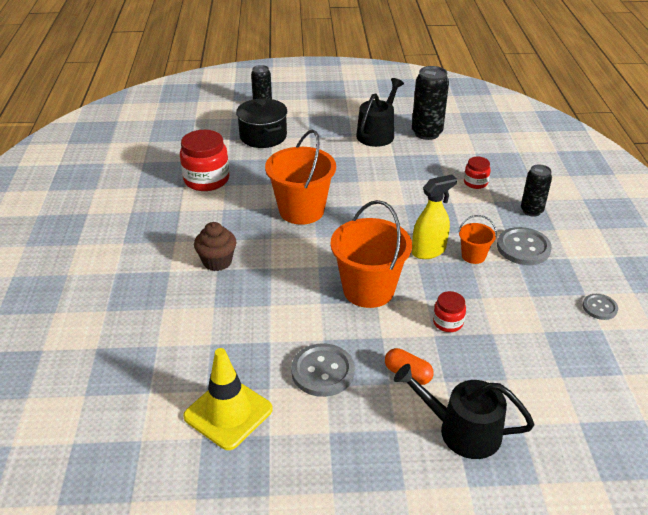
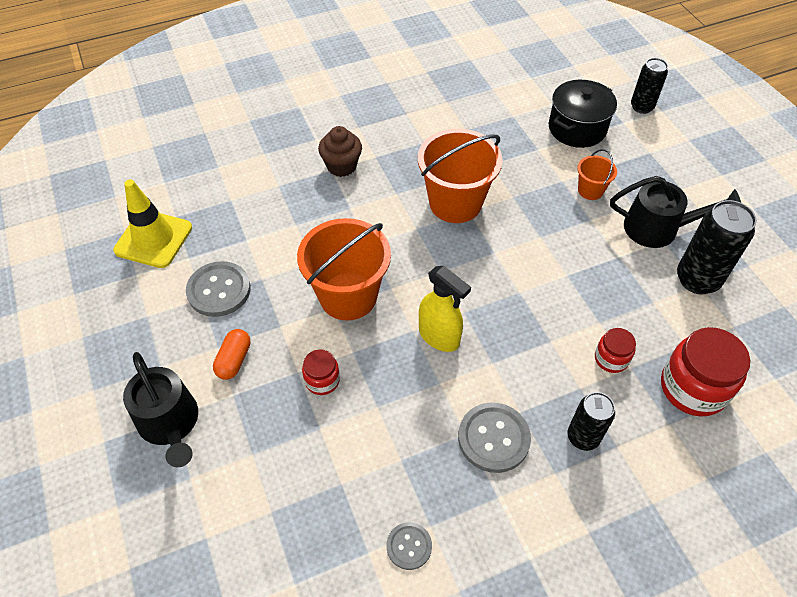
camera: 70 degrees right, 15 degrees up
red jar [180,130,229,191] -> red jar moved to [661,327,750,417]
black watering can [394,364,534,459] -> black watering can turned 150 degrees clockwise [123,352,198,467]
orange bucket [458,215,497,264] -> orange bucket moved to [577,149,617,200]

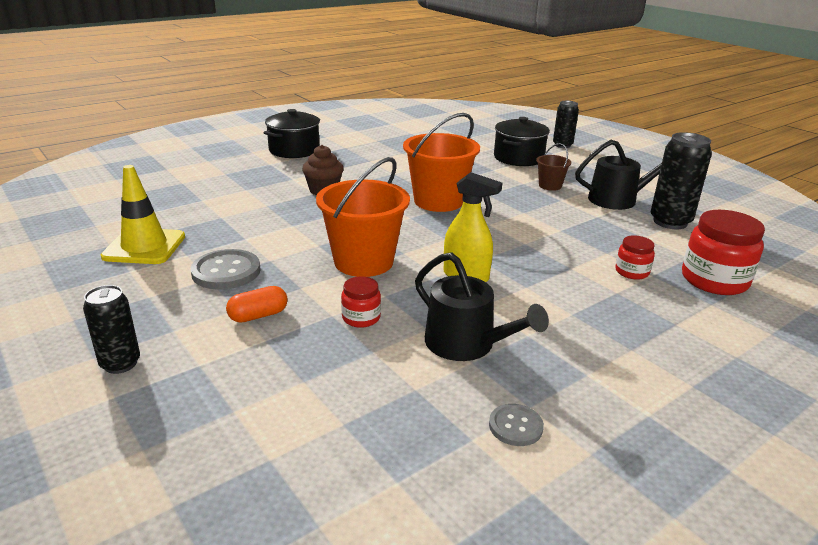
camera: 15 degrees left, 25 degrees down
black watering can [123,352,198,467] -> black watering can moved to [415,252,549,361]
orange capsule [213,329,251,380] -> orange capsule turned 60 degrees clockwise [226,286,288,323]
grey button [458,402,531,473] -> none
black can [568,392,615,451] -> black can moved to [83,285,140,374]
orange bucket [577,149,617,200] -> brown bucket [536,143,571,191]
none -> black pot [264,109,320,158]

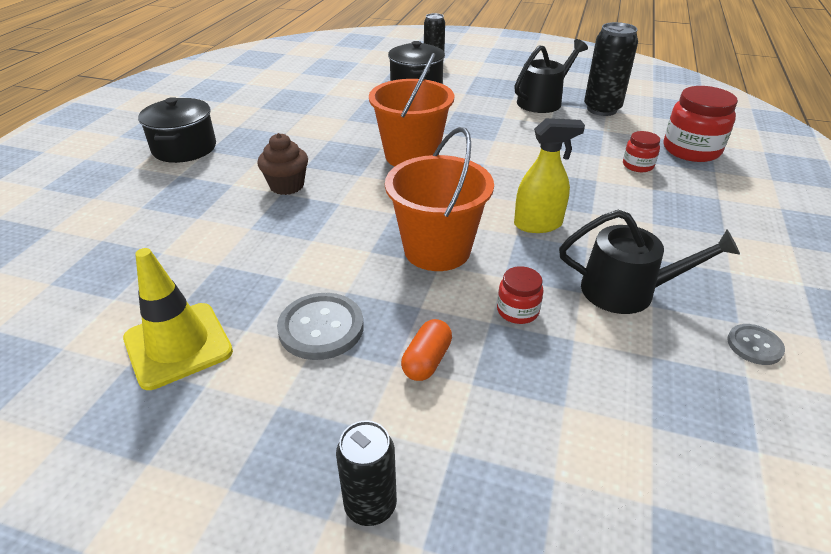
camera: 35 degrees left, 10 degrees up
brown bucket [536,143,571,191] -> none

